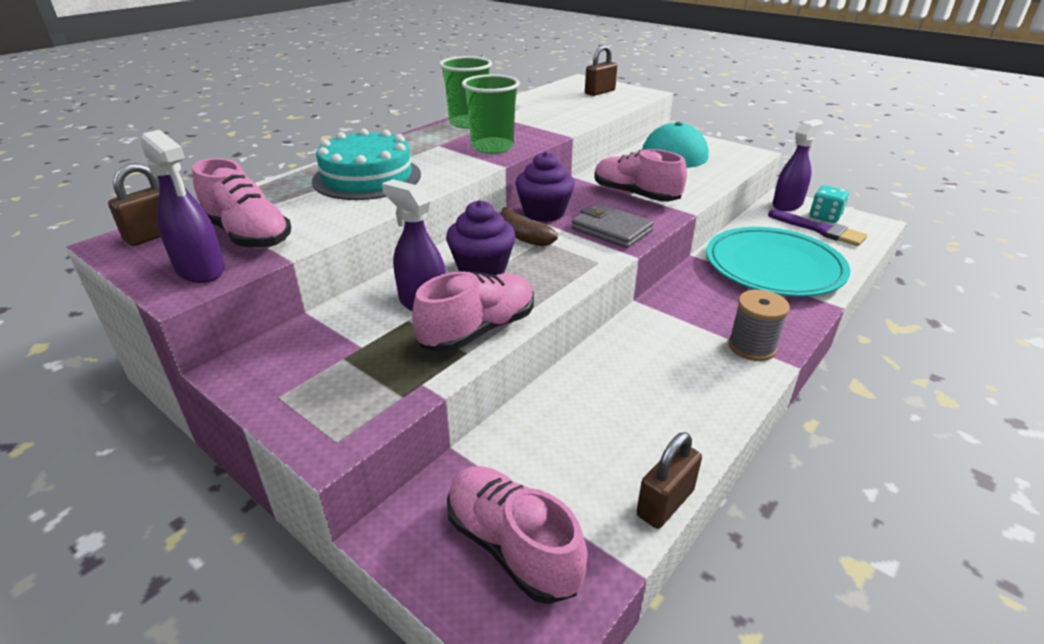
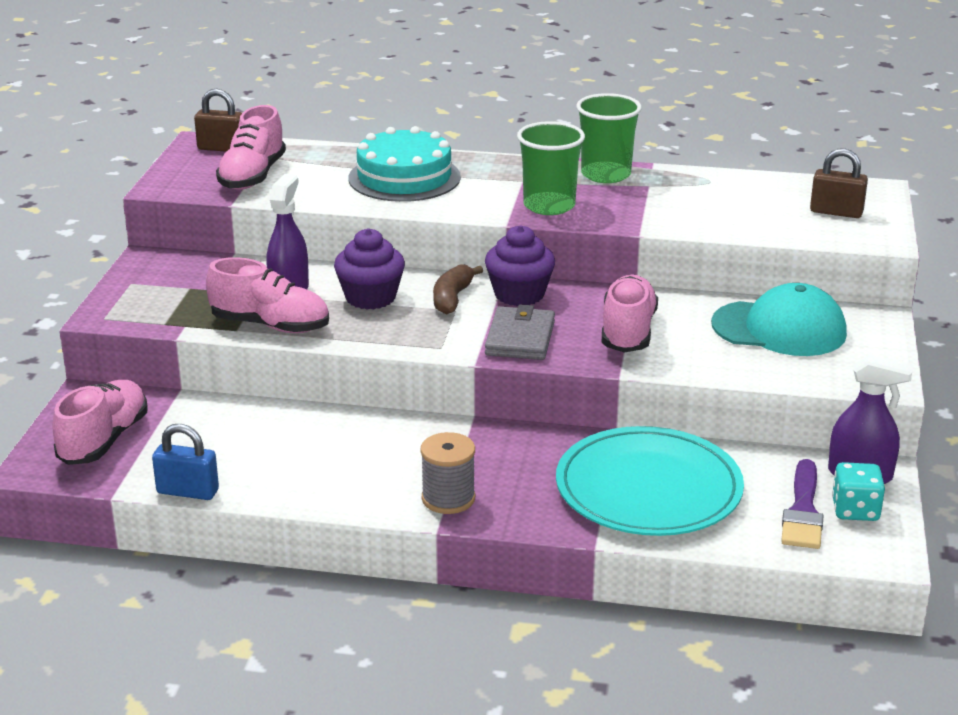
camera: 60 degrees right, 5 degrees down
purple spray bottle [141,130,225,283] -> none
brown padlock [637,432,702,529] -> blue padlock [152,424,219,500]

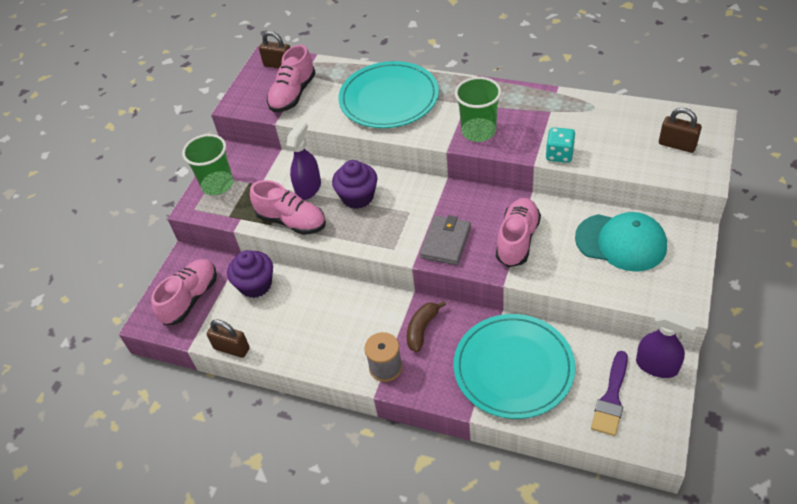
camera: 15 degrees right, 20 degrees up
blue padlock [152,424,219,500] -> brown padlock [207,319,250,358]
turquoise cake [348,126,461,202] -> turquoise plate [338,61,439,128]
brown banana [433,264,483,314] -> brown banana moved to [407,301,446,352]
purple cupcake [485,225,555,306] -> purple cupcake moved to [227,250,273,298]
green cup [576,93,642,183] -> green cup moved to [182,134,233,195]
turquoise dice [832,462,885,521] -> turquoise dice moved to [546,127,575,163]

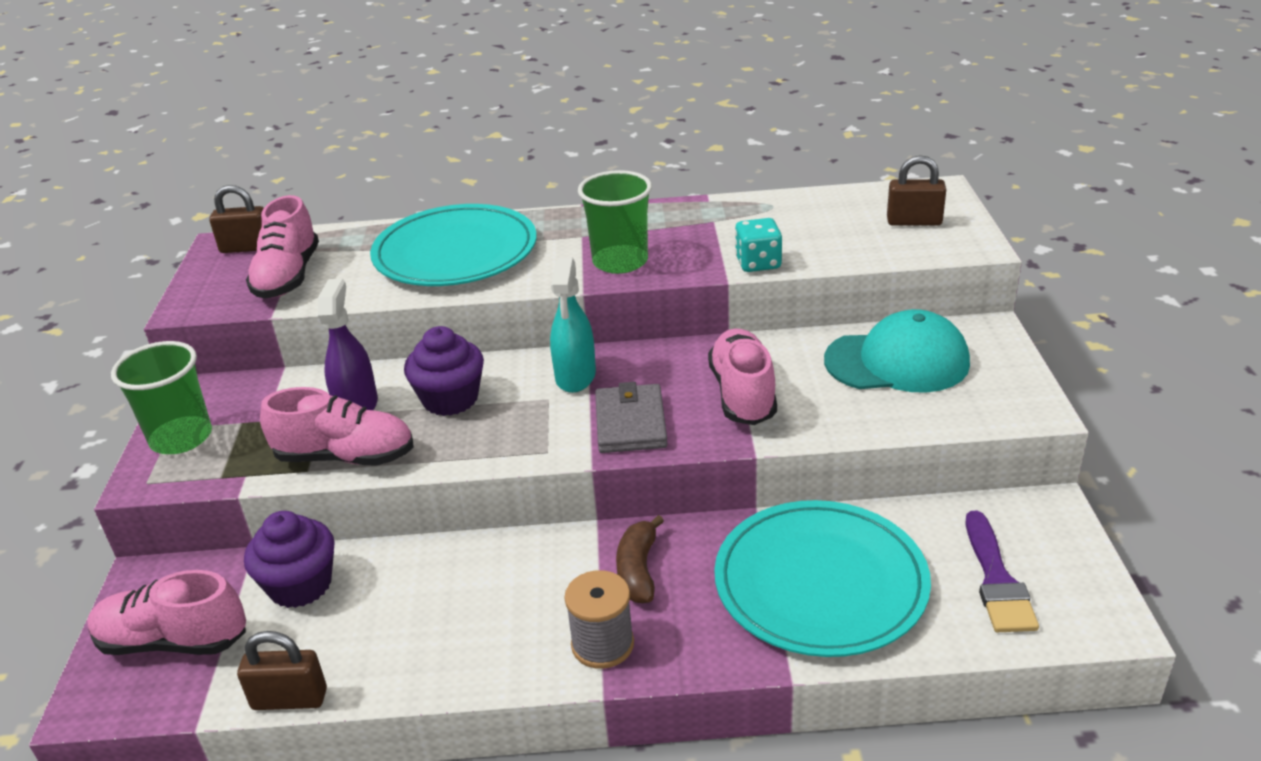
camera: 25 degrees left, 15 degrees down
pink shoe [151,259,217,325] -> pink shoe turned 90 degrees counterclockwise [87,570,246,655]
purple spray bottle [636,310,698,378] -> none
none -> turquoise spray bottle [550,258,596,393]

